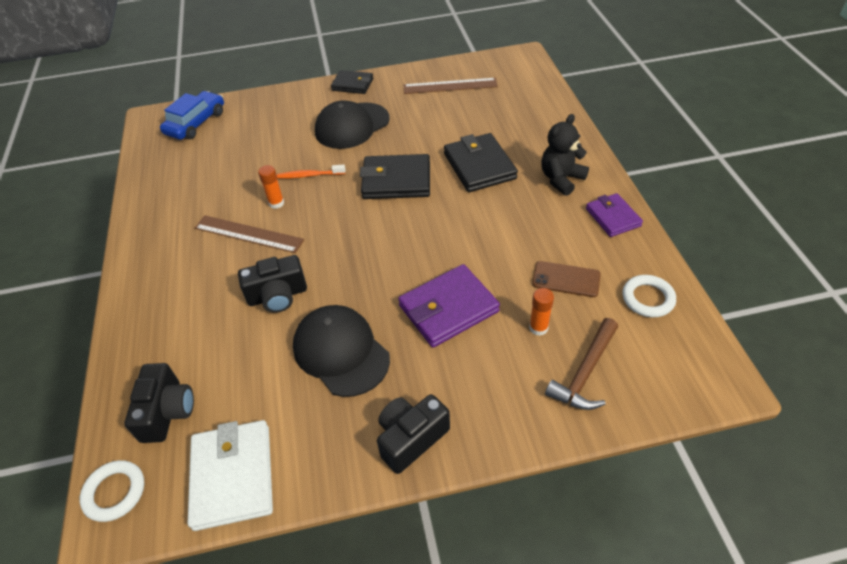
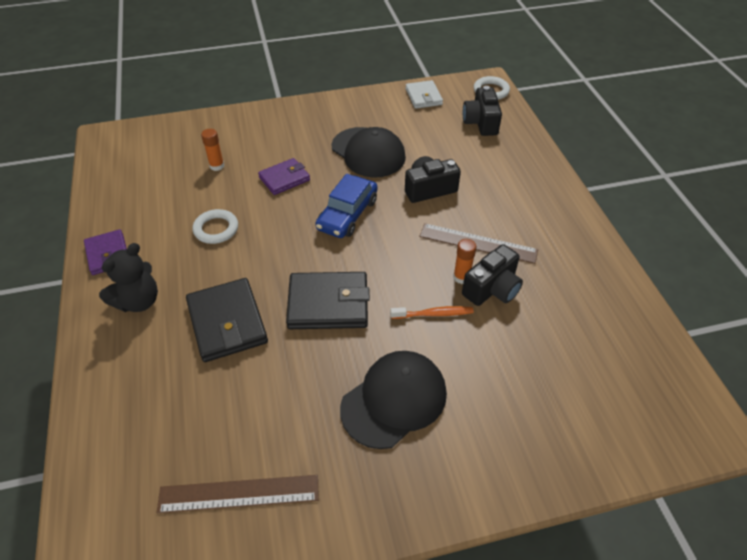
camera: 175 degrees right, 0 degrees up
blue car [160,91,224,140] -> blue car moved to [315,174,378,238]
white wallet [188,420,273,531] -> white wallet [406,80,443,109], size x0.63
black wallet [331,70,373,94] -> none
black camera [377,394,450,474] -> black camera moved to [462,244,523,306]
purple wallet [398,264,500,347] -> purple wallet [258,158,310,195], size x0.63
brown phone [532,261,601,297] -> none
brown hammer [545,318,618,410] -> none
white ring [623,275,676,317] -> white ring moved to [193,209,238,244]

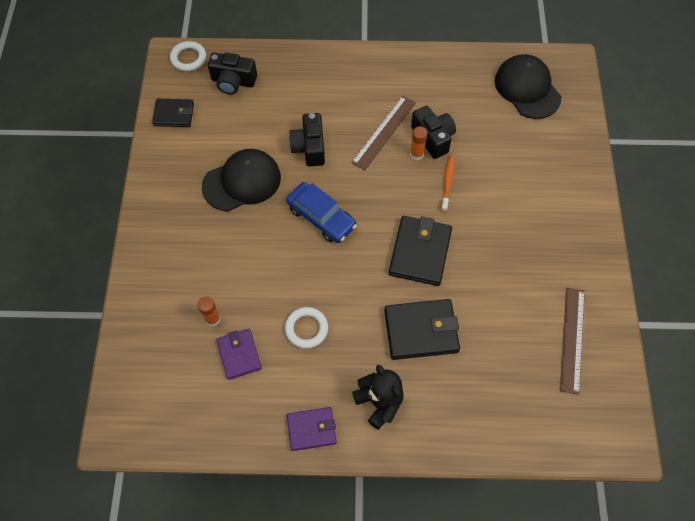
camera: 75 degrees left, 15 degrees up
purple wallet [258,158,310,195] -> purple wallet moved to [217,329,262,380]
black cap [340,351,447,449] -> black cap moved to [495,54,561,119]
white wallet [406,80,443,109] -> black wallet [152,99,194,127]

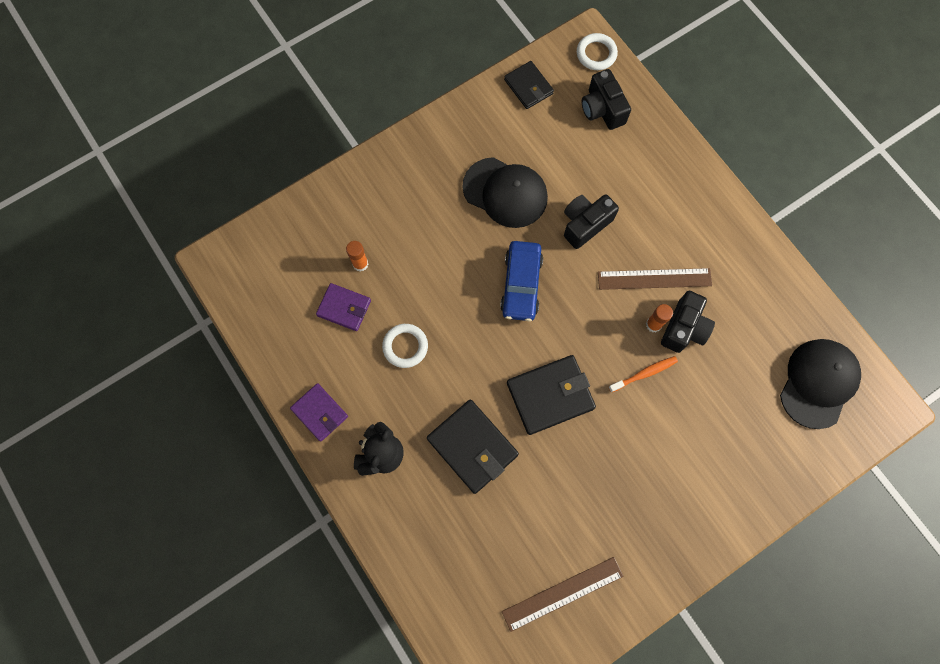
camera: 55 degrees right, 10 degrees up
purple wallet [217,329,262,380] -> purple wallet turned 75 degrees clockwise [316,283,371,331]

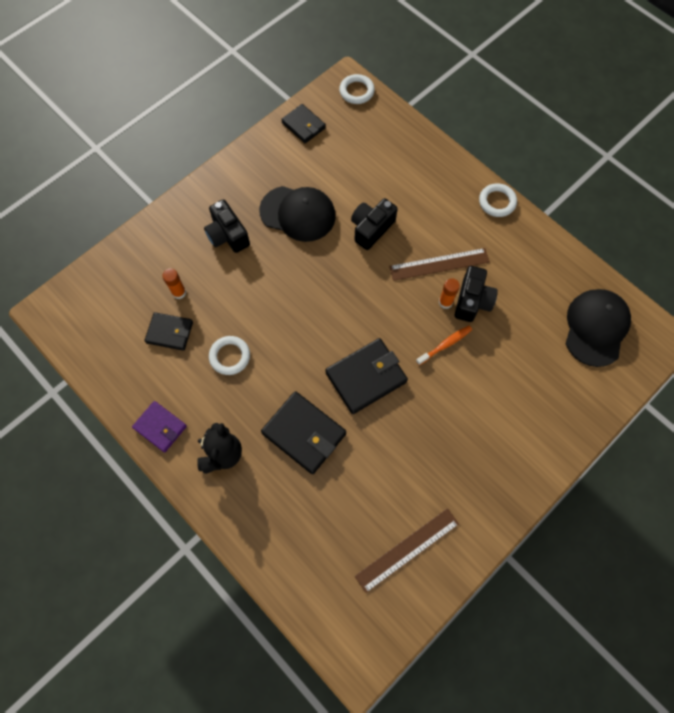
camera: 10 degrees left, 5 degrees down
purple wallet [316,283,371,331] -> black wallet [145,312,193,351]
blue car [500,241,543,321] -> none
black camera [582,69,631,130] -> black camera moved to [204,199,250,253]
none -> white ring [479,183,517,217]

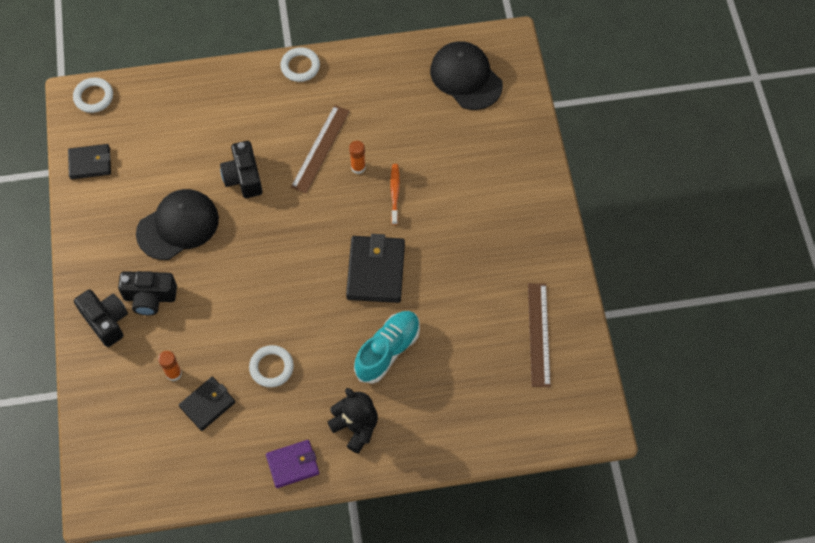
camera: 55 degrees left, 5 degrees down
black wallet [261,391,346,474] -> turquoise shoe [354,311,420,384]
black camera [455,266,498,322] -> black camera moved to [74,289,128,347]

